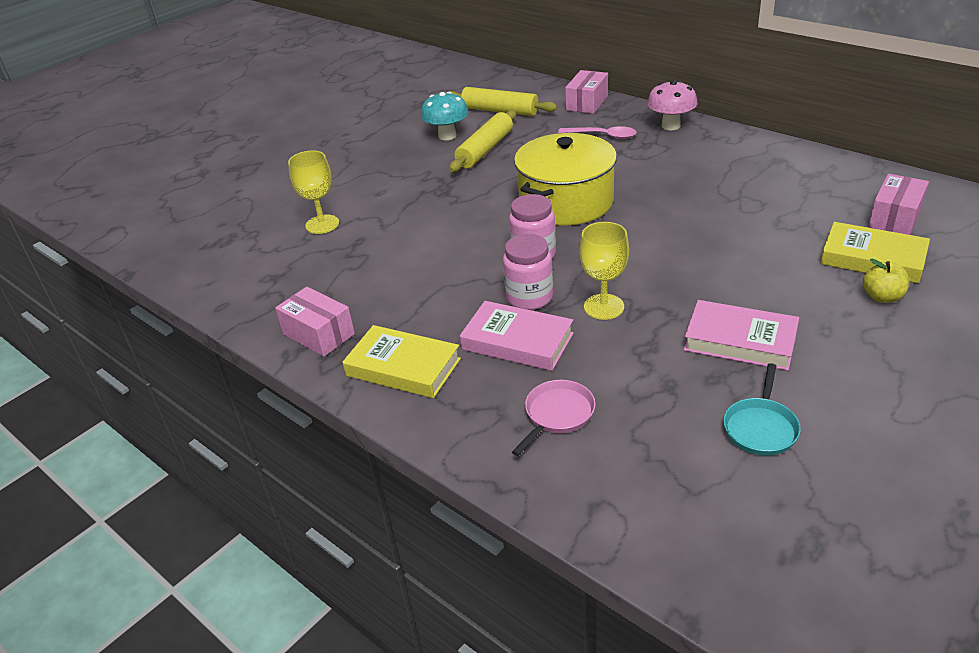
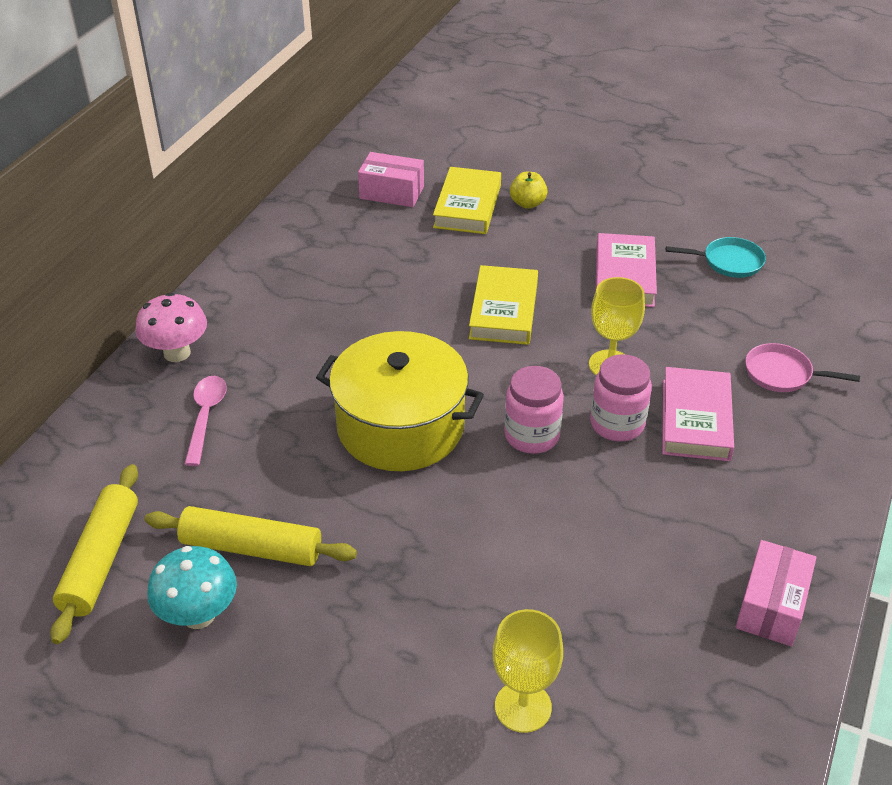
camera: 110 degrees left, 5 degrees up
yellow book [342,325,461,398] -> yellow book moved to [469,265,538,345]
pink box [565,70,608,114] -> none

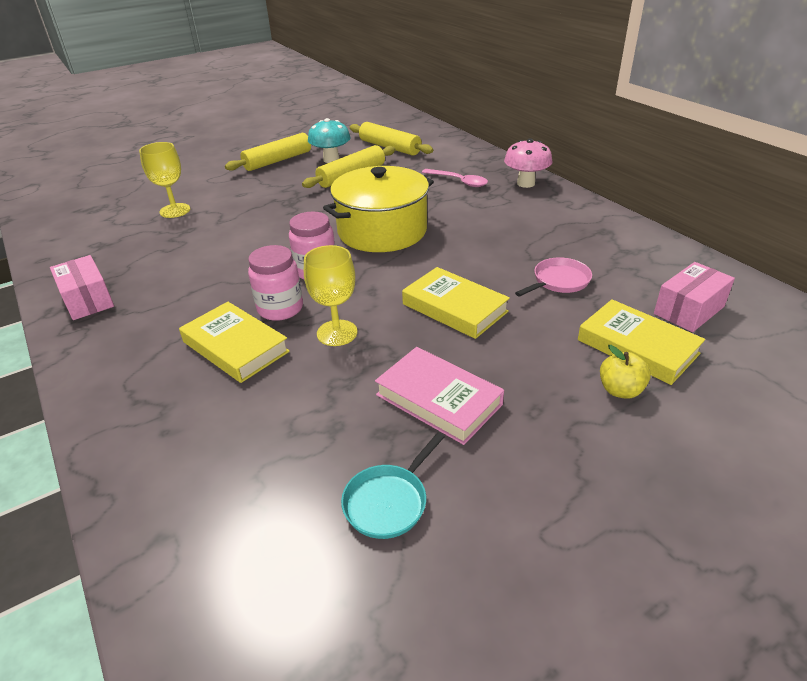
camera: 125 degrees right, 5 degrees down
pink book [662,367,734,461] -> yellow book [179,302,290,383]
pink pan [745,343,860,392] -> pink pan moved to [515,257,592,297]
none -> yellow rolling pin [225,133,311,171]

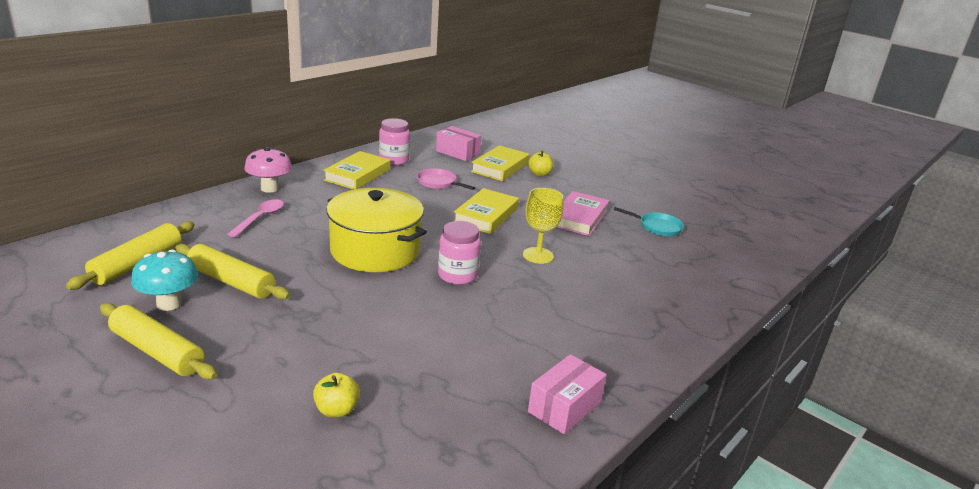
camera: 110 degrees left, 10 degrees down
yellow goblet [139,142,190,218] -> yellow apple [313,372,360,418]
yellow book [179,302,290,383] -> yellow book moved to [323,151,390,190]
pink jar [248,245,303,321] -> pink jar moved to [379,118,410,165]

